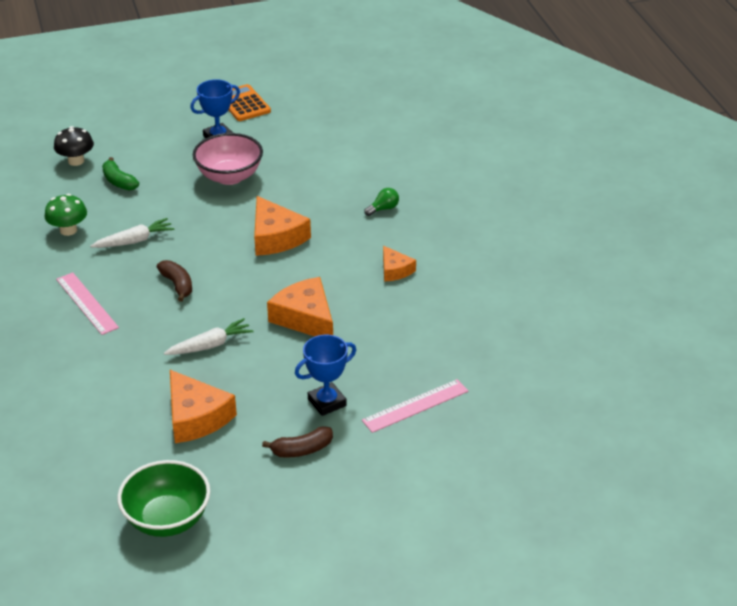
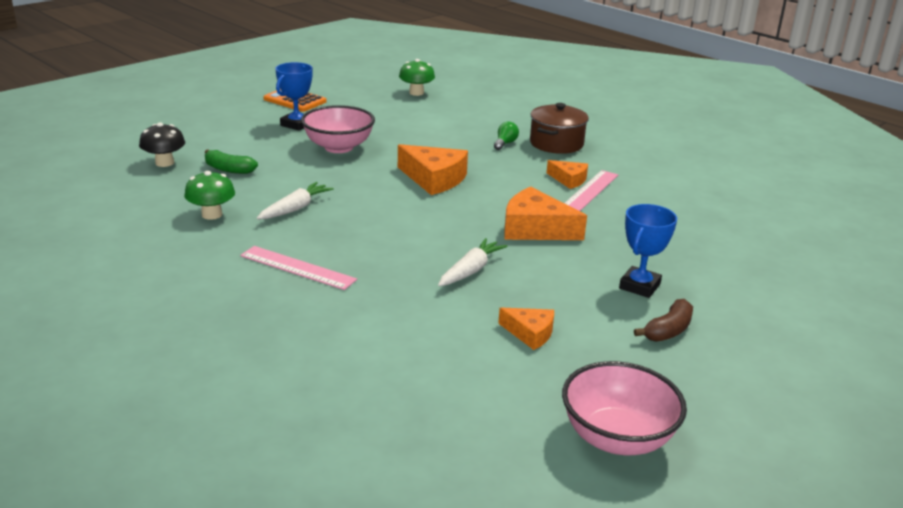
camera: 30 degrees left, 10 degrees down
green bowl [117,460,210,537] -> pink bowl [562,361,687,455]
brown banana [157,260,192,302] -> none
orange cheese [170,370,237,443] -> orange cheese [498,307,554,350], size x0.58
pink ruler [362,379,468,433] -> pink ruler moved to [565,170,618,211]
none -> green mushroom [399,59,435,96]
none -> brown pot [530,103,589,154]

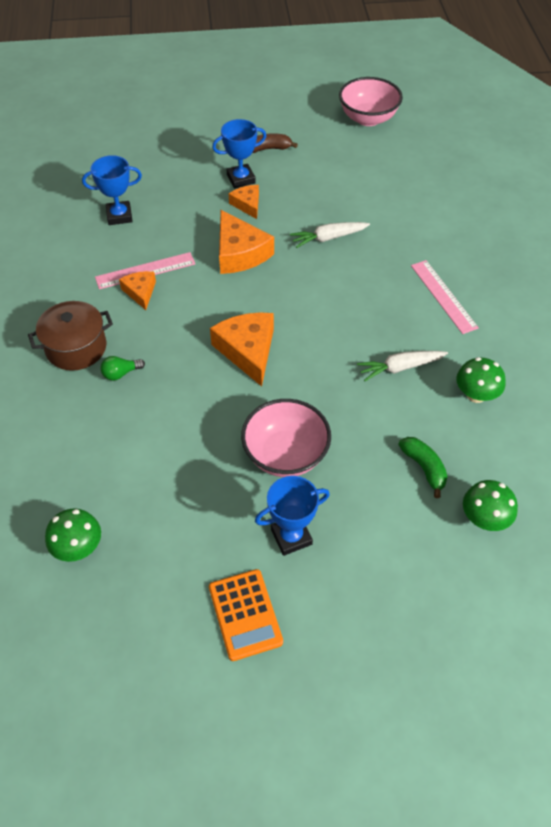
camera: 140 degrees left, 25 degrees up
black mushroom [139,123,185,167] -> green mushroom [463,480,518,531]
orange cheese [498,307,554,350] -> orange cheese moved to [229,185,259,219]
none -> blue trophy [82,155,142,225]

